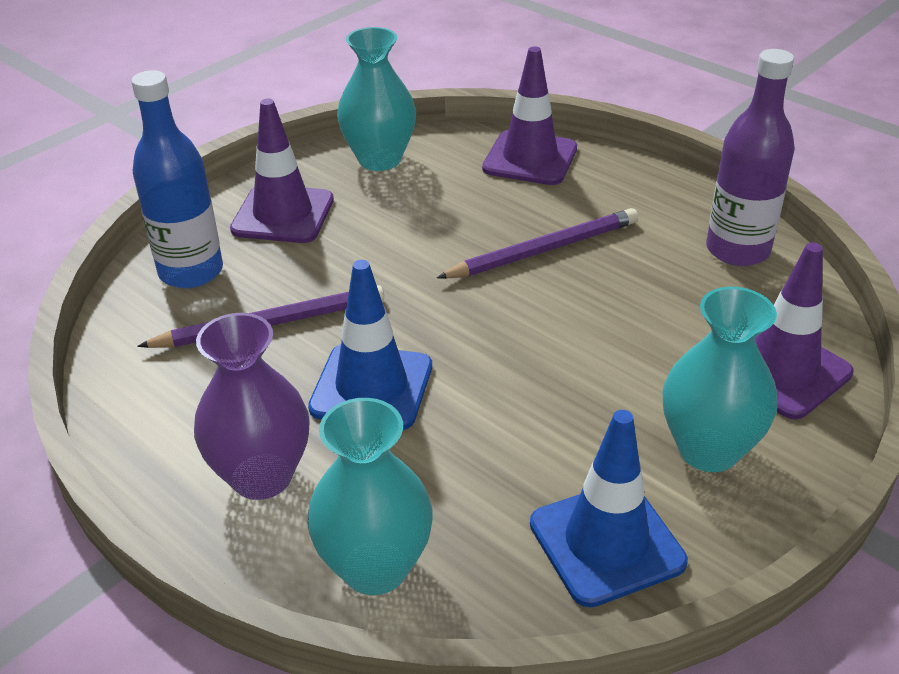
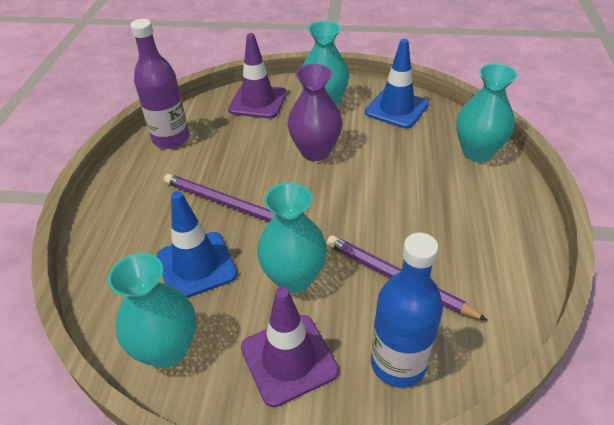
camera: 125 degrees left, 5 degrees up
purple vase [194,313,310,500] -> purple vase moved to [287,64,343,161]
blue traffic cone [308,260,432,430] -> blue traffic cone moved to [157,191,237,298]
purple traffic cone [482,46,577,185] -> none
none -> turquoise vase [257,182,327,293]

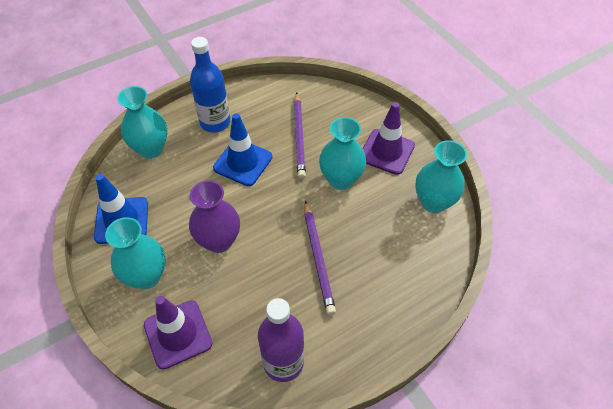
camera: 130 degrees left, 10 degrees up
blue traffic cone [157,191,237,298] -> blue traffic cone moved to [213,113,272,186]
blue bottle [371,233,443,388] -> blue bottle moved to [190,37,230,133]

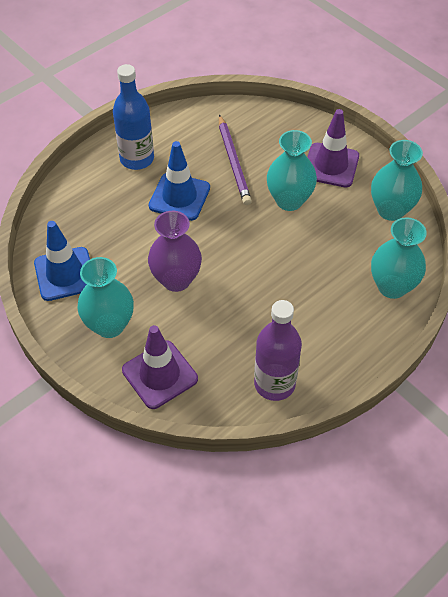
camera: 10 degrees left, 0 degrees up
turquoise vase [117,86,168,159] -> turquoise vase moved to [371,217,427,299]
purple pencil [304,200,336,315] -> none

